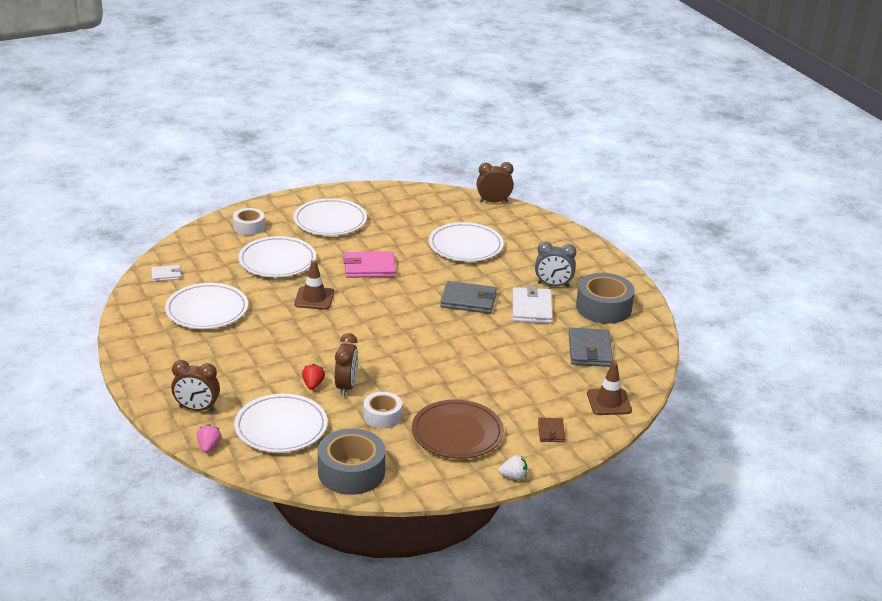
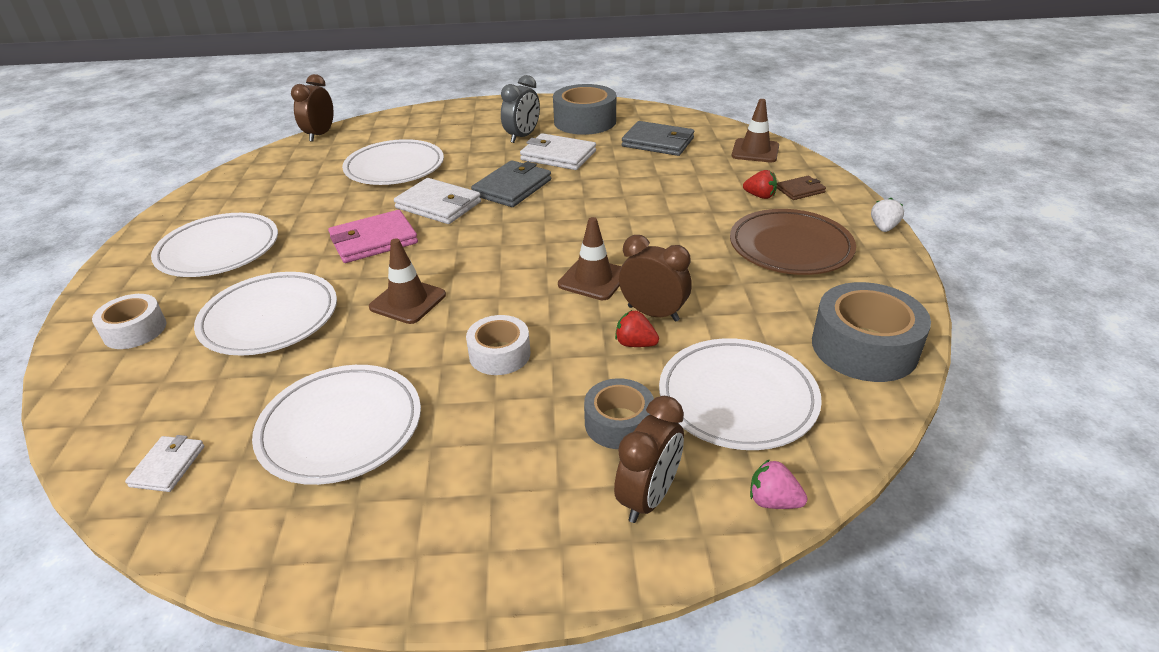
camera: 65 degrees left, 5 degrees up
pink wallet [344,251,396,278] -> pink wallet turned 45 degrees clockwise [328,210,418,263]
white tape [363,392,402,429] -> white tape moved to [466,315,530,375]
brown wallet [538,418,565,442] -> brown wallet turned 45 degrees counterclockwise [777,176,826,200]
none -> white wallet [394,178,481,224]
none -> brown traffic cone [558,217,622,300]
none -> grey tape [584,378,654,449]
none -> red strawberry [743,170,777,199]

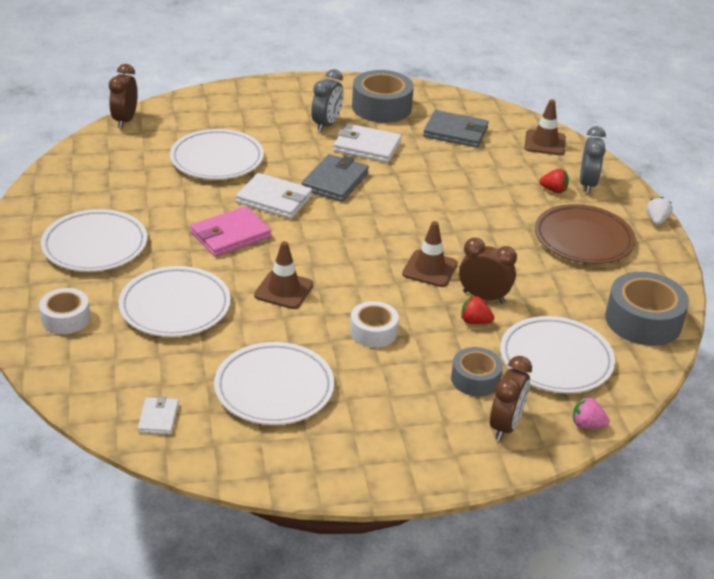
camera: 10 degrees left, 0 degrees up
brown wallet [777,176,826,200] -> grey clock [580,126,606,194]

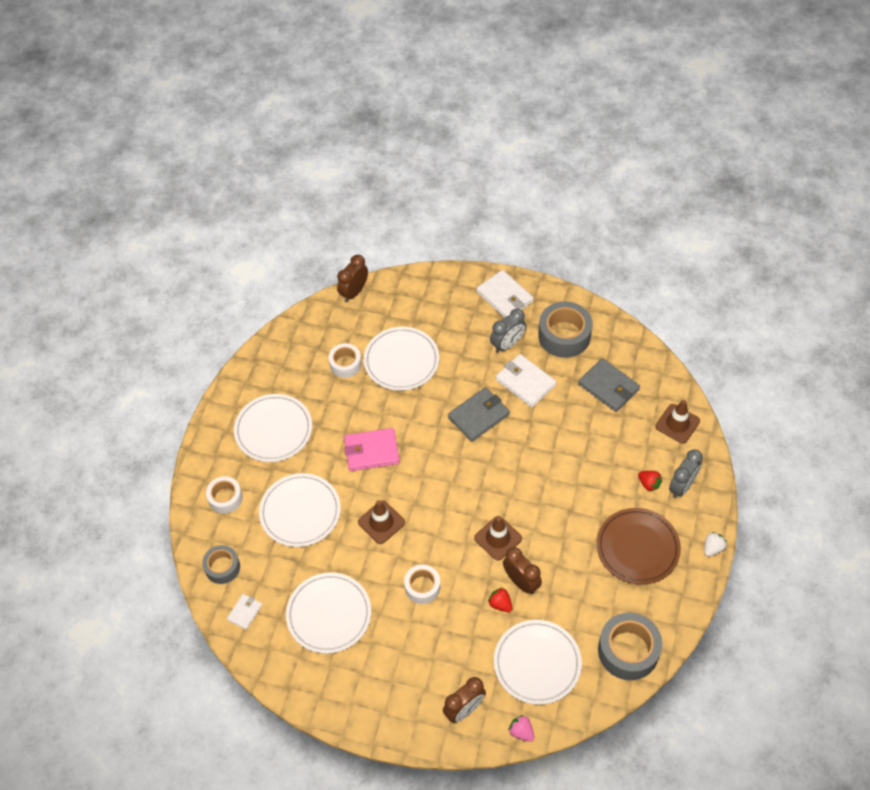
camera: 30 degrees right, 20 degrees up
white wallet [236,173,312,219] -> white wallet moved to [476,270,534,318]
grey tape [451,347,503,396] -> grey tape moved to [202,545,240,584]
none -> white tape [329,343,362,378]

